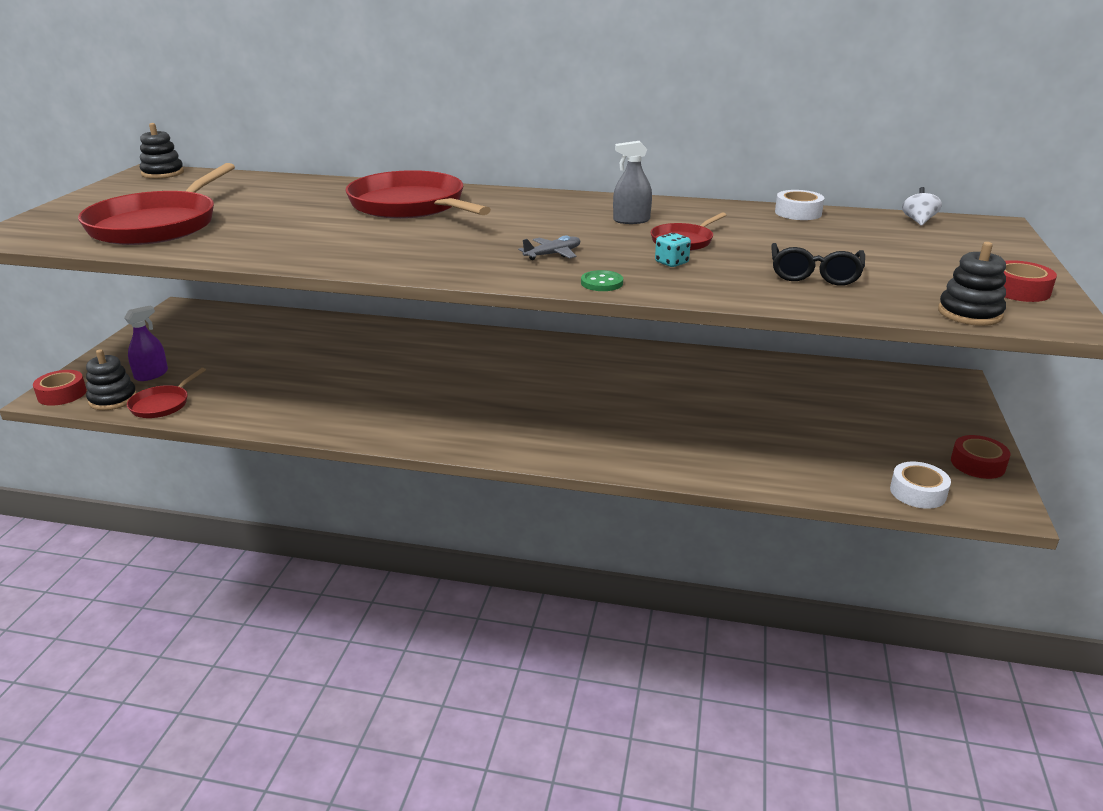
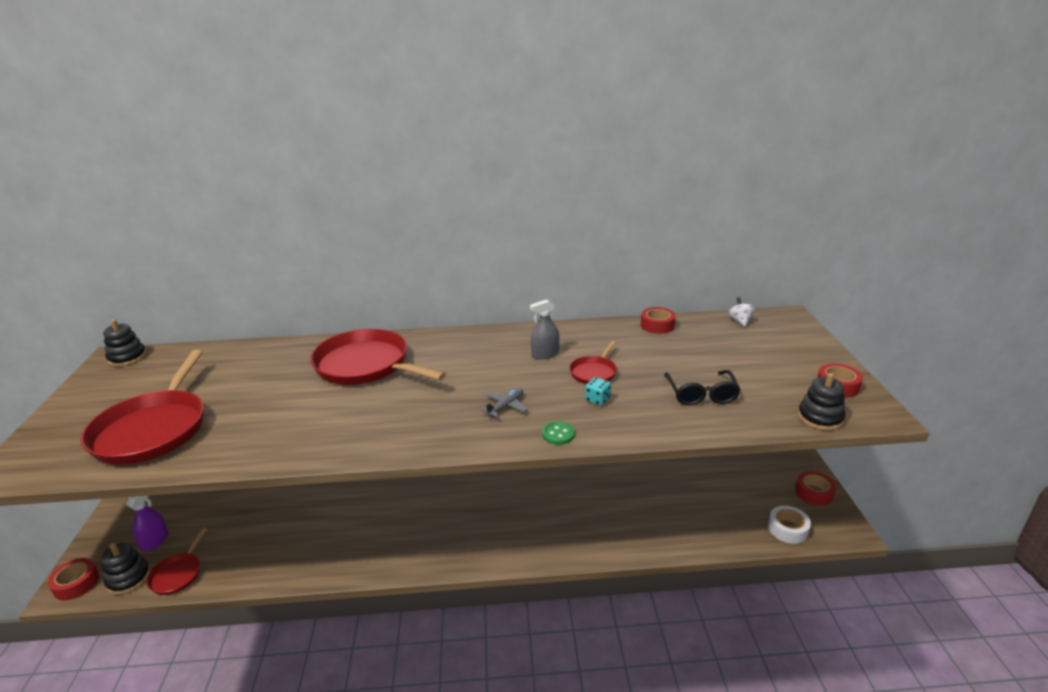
camera: 15 degrees left, 0 degrees up
white tape [775,190,824,220] -> red tape [641,307,676,334]

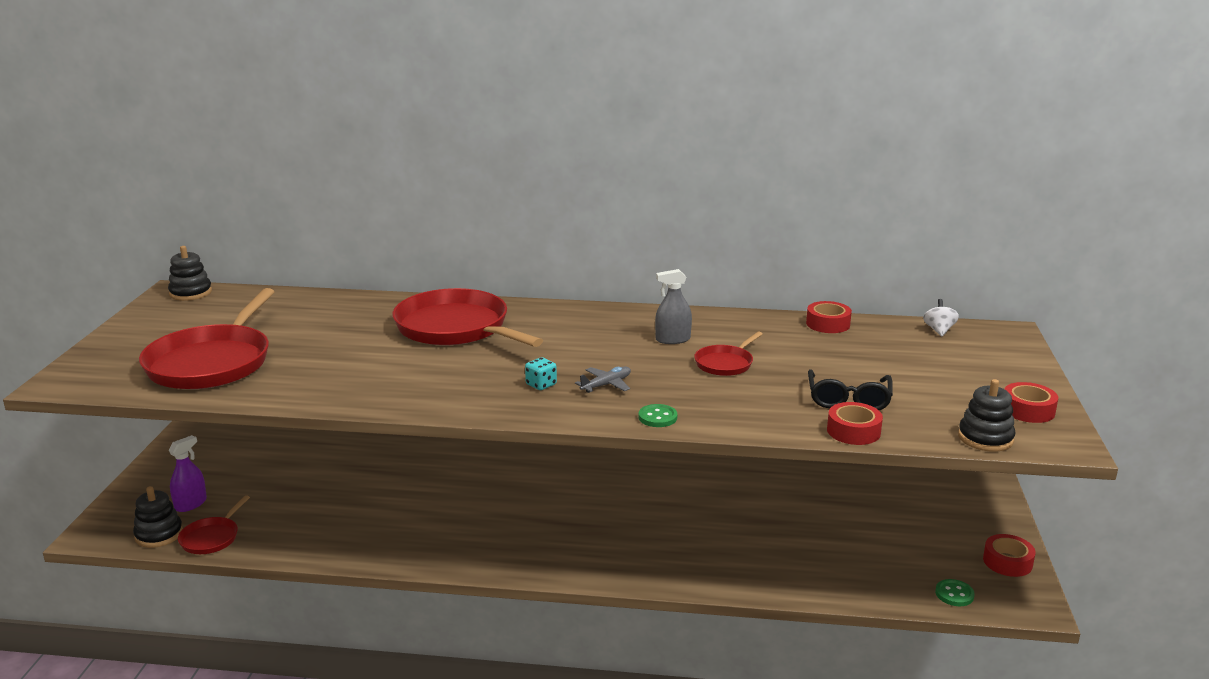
camera: 10 degrees right, 5 degrees down
red tape [48,558,99,600] -> red tape moved to [827,402,883,445]
turquoise dice [585,377,611,406] -> turquoise dice moved to [525,357,557,390]
white tape [768,506,811,544] -> green button [935,579,975,606]

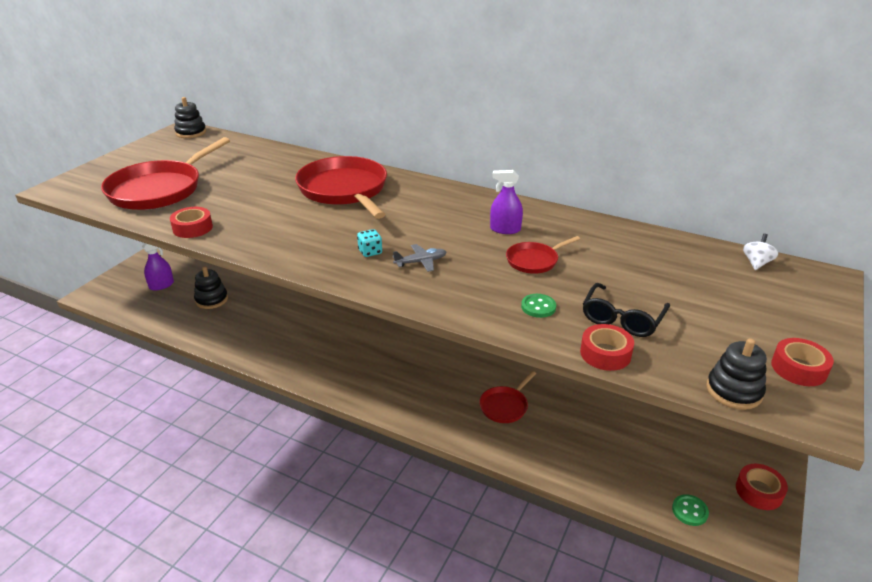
camera: 20 degrees right, 10 degrees up
black stacking toy [133,486,183,548] -> black stacking toy moved to [194,267,228,309]
red pan [178,495,250,554] -> red pan moved to [479,371,536,423]
green button [638,404,677,427] -> green button moved to [521,294,556,318]
grey spray bottle [655,269,692,344] -> purple spray bottle [490,170,523,234]
red tape [806,301,852,333] -> red tape moved to [170,207,213,238]

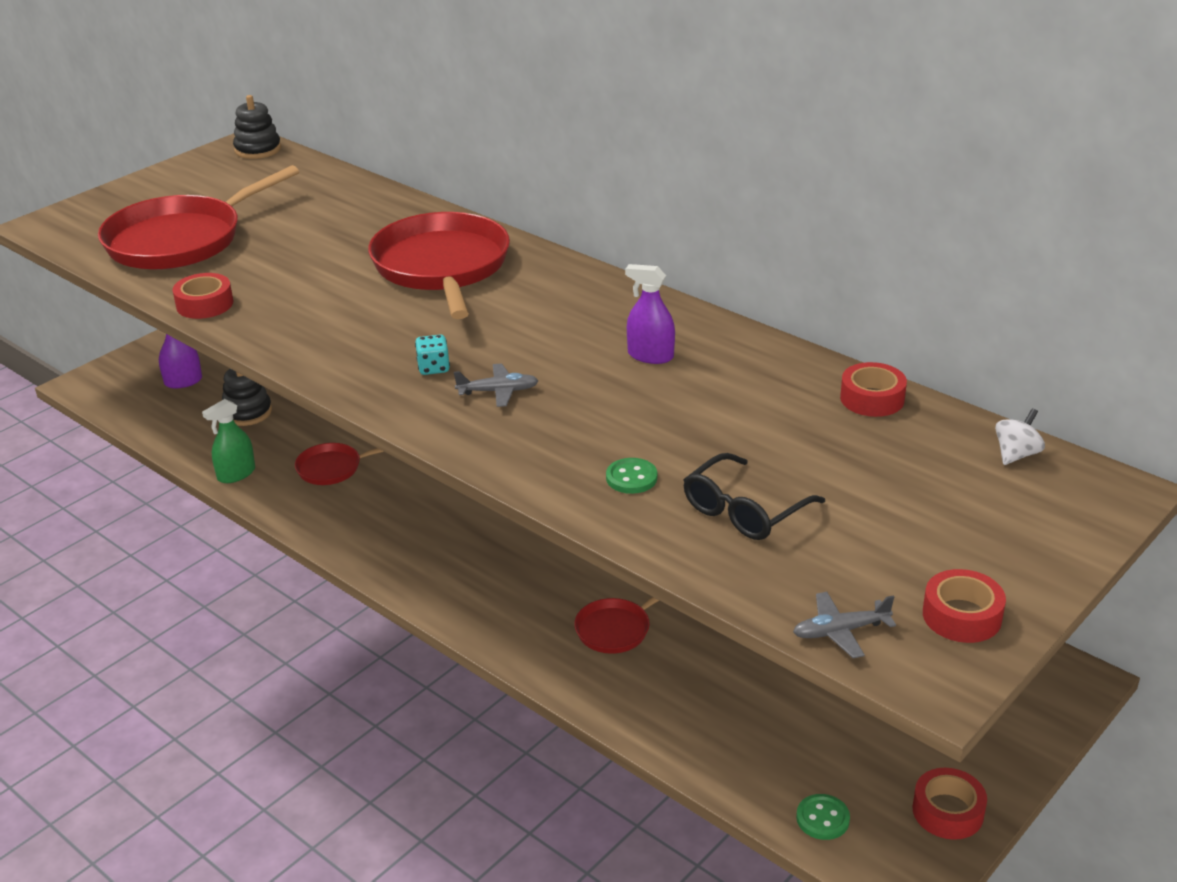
camera: 15 degrees right, 0 degrees up
red pan [506,236,580,274] -> red pan moved to [295,443,384,485]
red tape [580,324,634,371] -> red tape moved to [840,362,907,417]
black stacking toy [706,338,767,410] -> grey plane [793,592,896,658]
none -> green spray bottle [202,399,255,483]

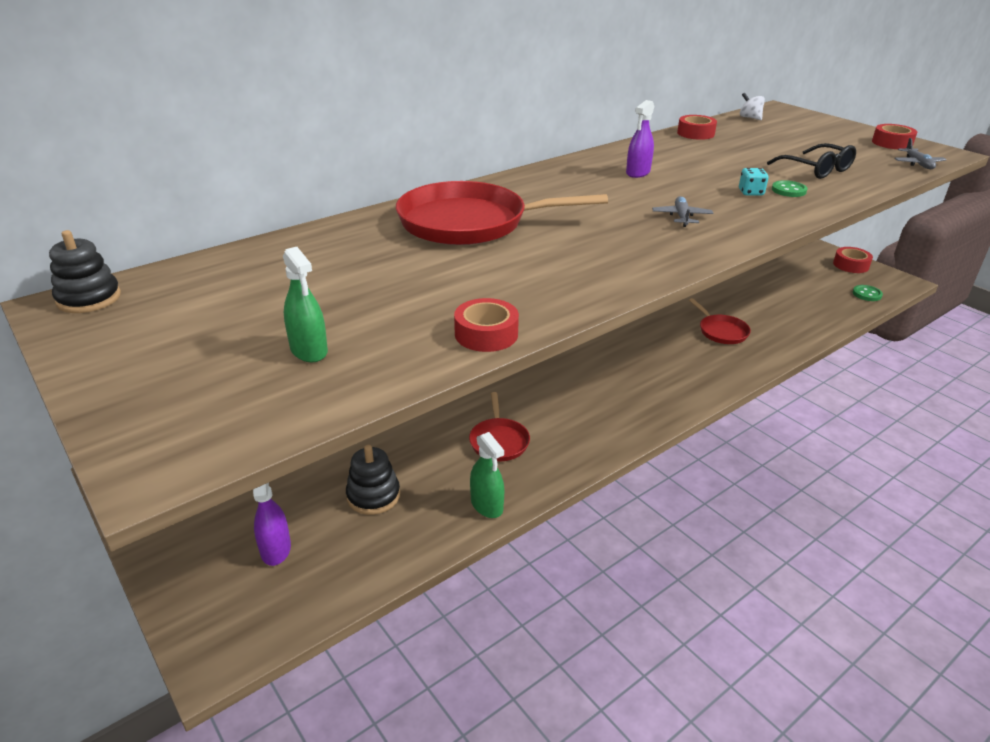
camera: 80 degrees left, 0 degrees up
red pan [98,165,299,270] -> green spray bottle [283,247,328,362]
turquoise dice [415,335,450,375] -> turquoise dice moved to [739,168,769,196]

